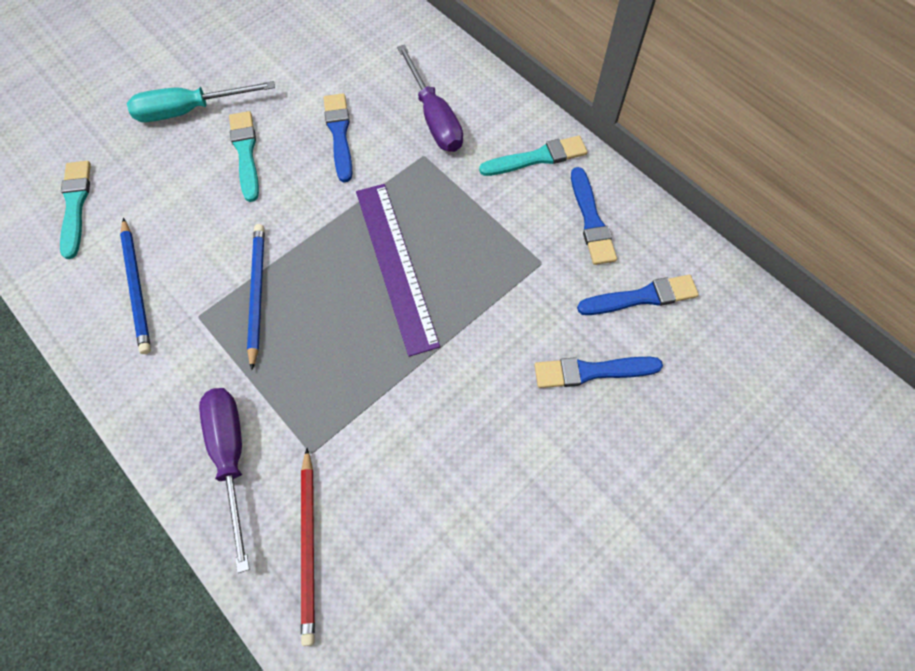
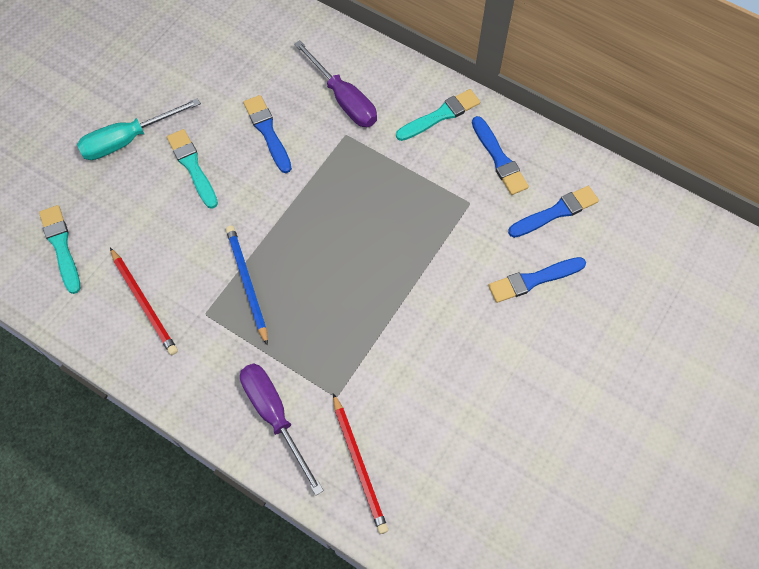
camera: 15 degrees left, 0 degrees up
blue pencil [120,218,151,354] -> red pencil [110,248,178,355]
purple ruler [356,184,440,357] -> none

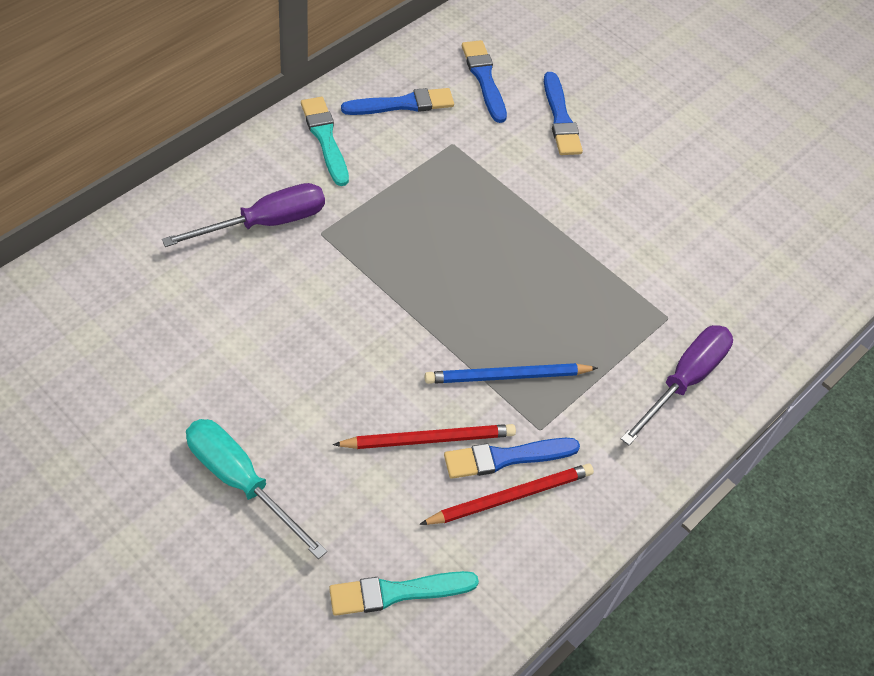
camera: 85 degrees left, 10 degrees down
turquoise screwdriver [77,98,201,160] -> turquoise screwdriver turned 150 degrees clockwise [186,419,327,559]
turquoise brush [167,129,218,209] -> none
purple screwdriver [240,364,324,495] -> purple screwdriver turned 150 degrees clockwise [621,325,733,445]
blue brush [243,95,292,173] -> blue brush moved to [444,438,580,479]
red pencil [333,393,388,534] -> red pencil moved to [333,424,516,449]

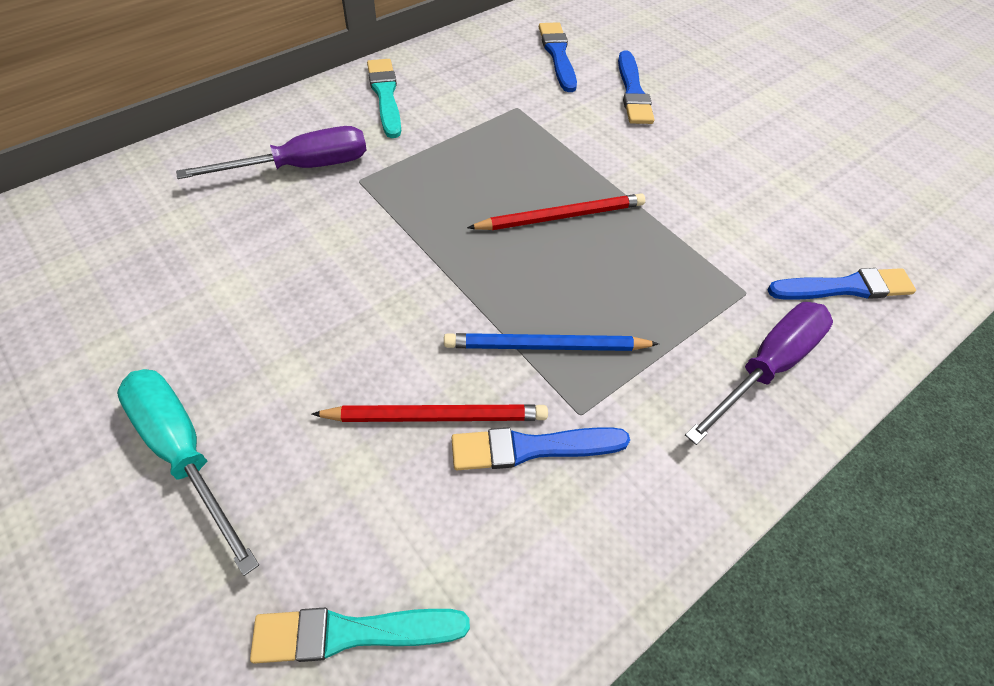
camera: 10 degrees right, 0 degrees up
blue brush [341,88,454,115] -> blue brush moved to [768,268,916,300]
red pencil [419,463,594,525] -> red pencil moved to [467,193,645,230]

